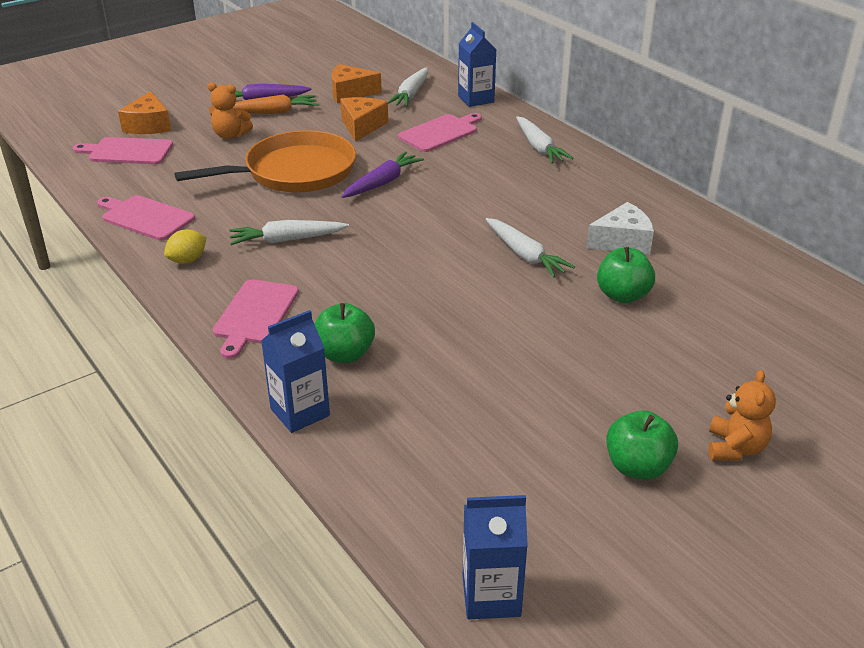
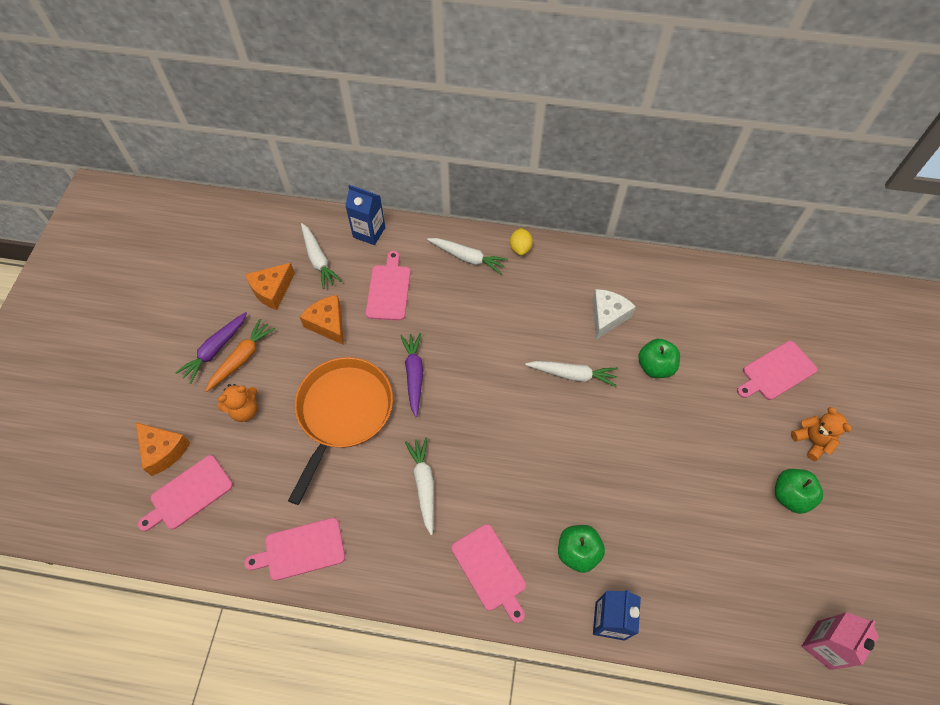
camera: 45 degrees left, 25 degrees up
yellow lemon [164,230,207,264] -> yellow lemon moved to [510,228,533,256]
white carrot [229,220,349,245] -> white carrot turned 135 degrees clockwise [405,437,434,535]
blue carton [463,495,528,619] -> pink carton [801,612,879,670]
none -> pink cutting board [737,341,817,400]

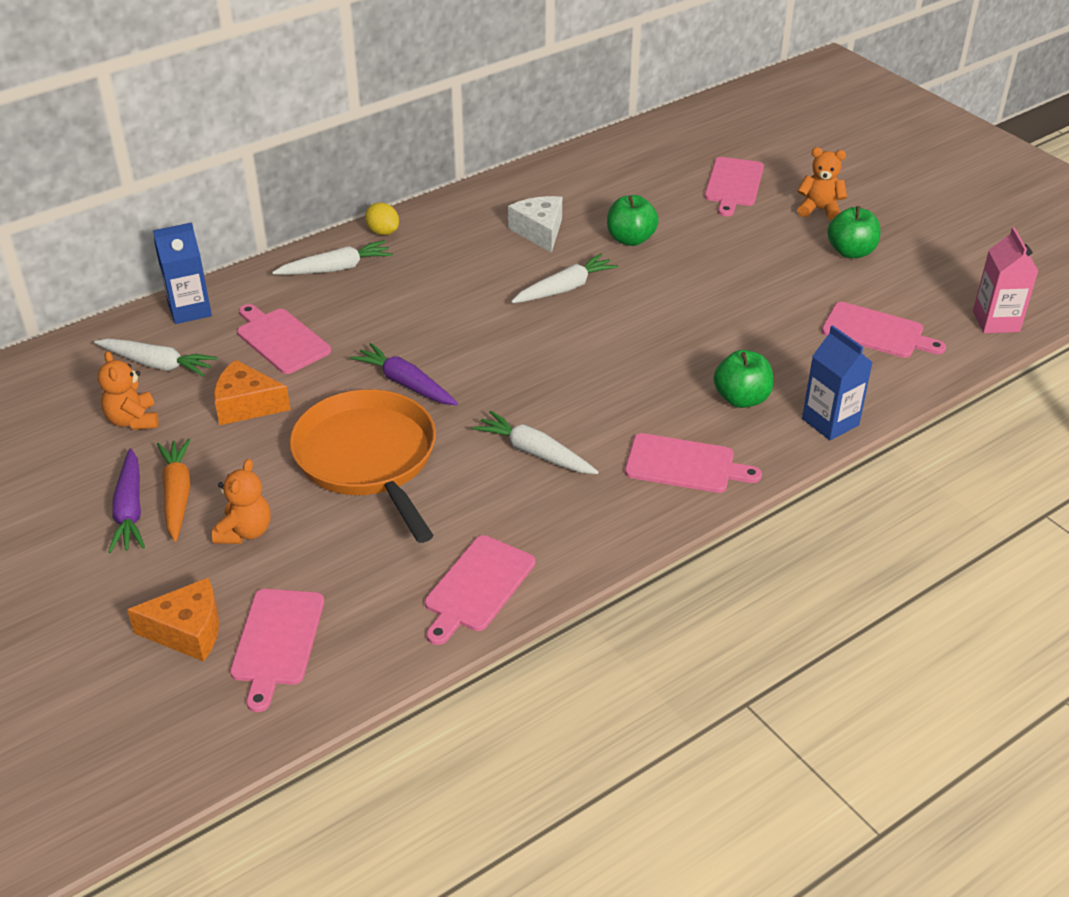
camera: 45 degrees left, 20 degrees down
orange cheese [245,263,295,310] -> orange teddy bear [98,351,159,430]
none -> pink cutting board [821,302,946,358]

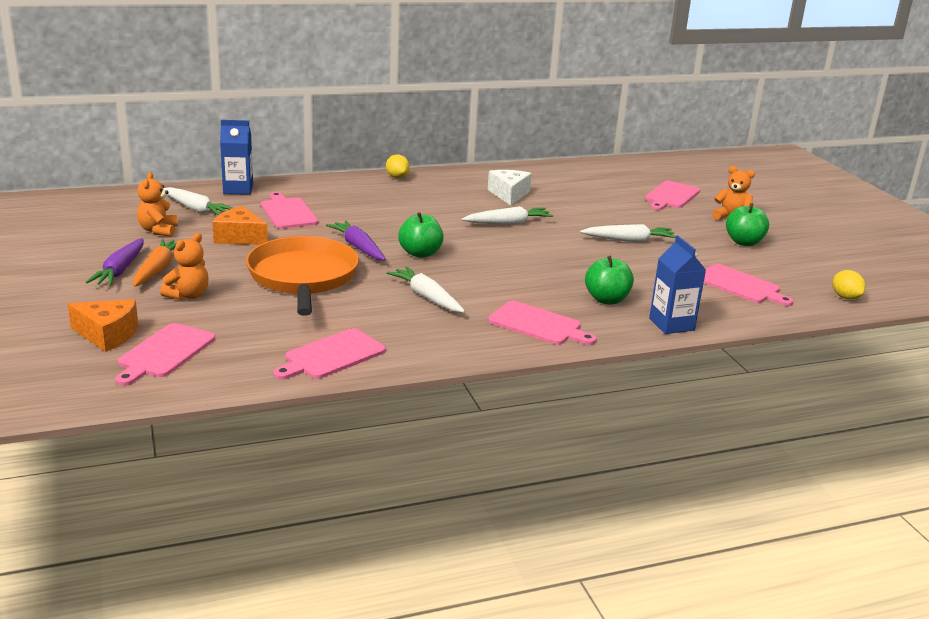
camera: 15 degrees right, 15 degrees down
white carrot [272,240,393,275] -> white carrot moved to [580,224,676,242]
green apple [607,195,659,246] -> green apple moved to [398,212,444,258]
pink carton [973,227,1038,333] -> yellow lemon [833,270,866,300]

